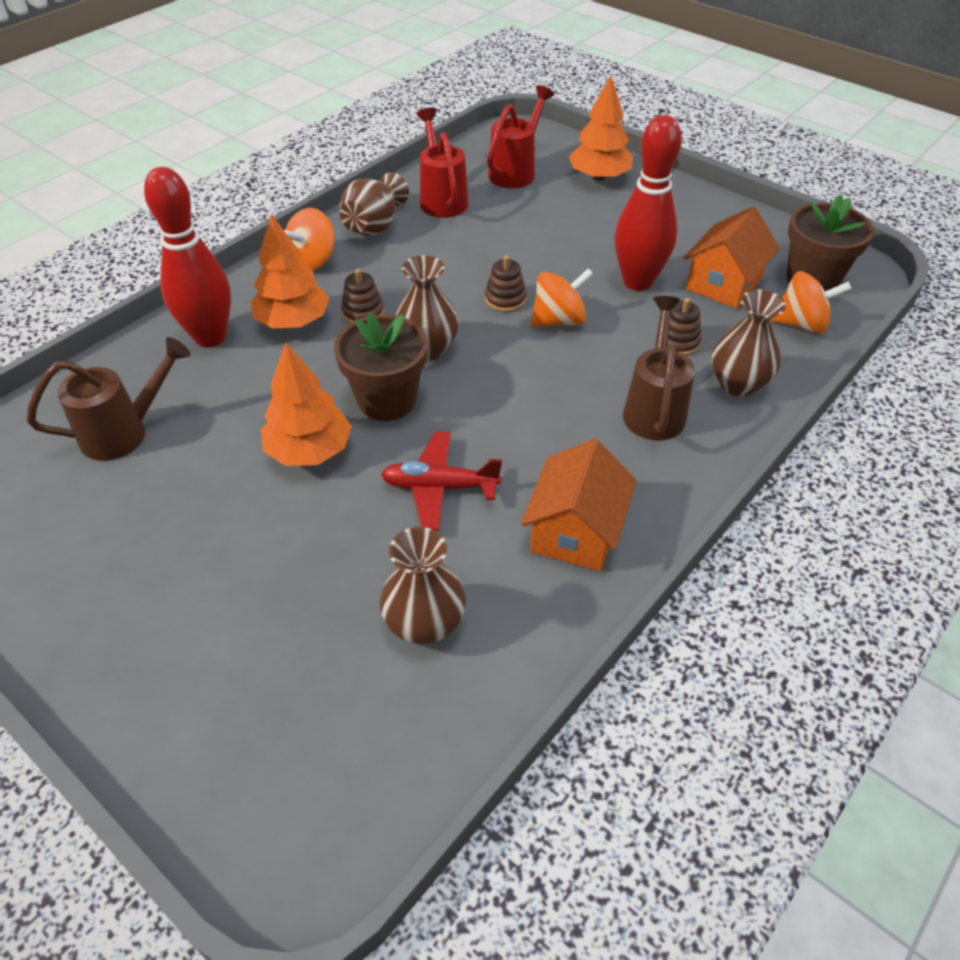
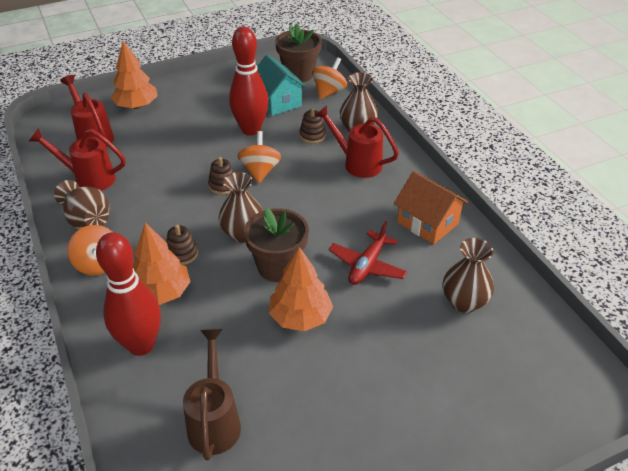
camera: 65 degrees left, 5 degrees down
brown watering can [623,296,695,440] -> red watering can [315,105,399,178]
orange house [684,207,780,309] -> turquoise house [257,55,307,116]

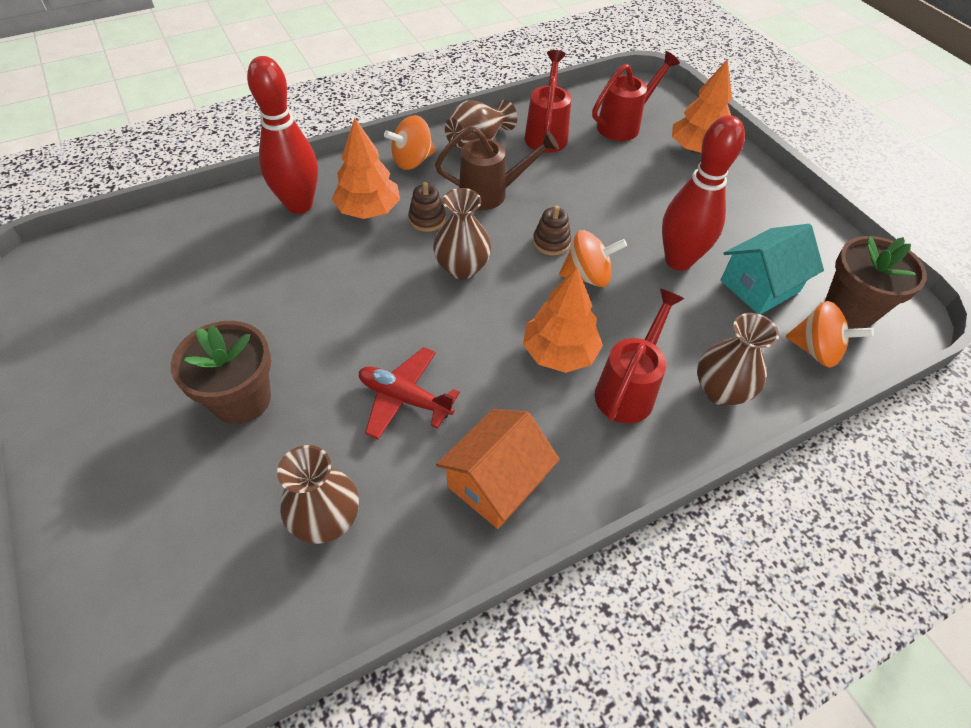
camera: 85 degrees right, 10 degrees up
brown watering can [183,329,241,461] -> brown watering can moved to [435,126,559,210]
brown flower pot [244,208,309,282] -> brown flower pot moved to [171,321,271,424]
orange tree [269,247,333,331] -> orange tree moved to [523,267,603,373]
brown stacking toy [299,108,326,144] -> none

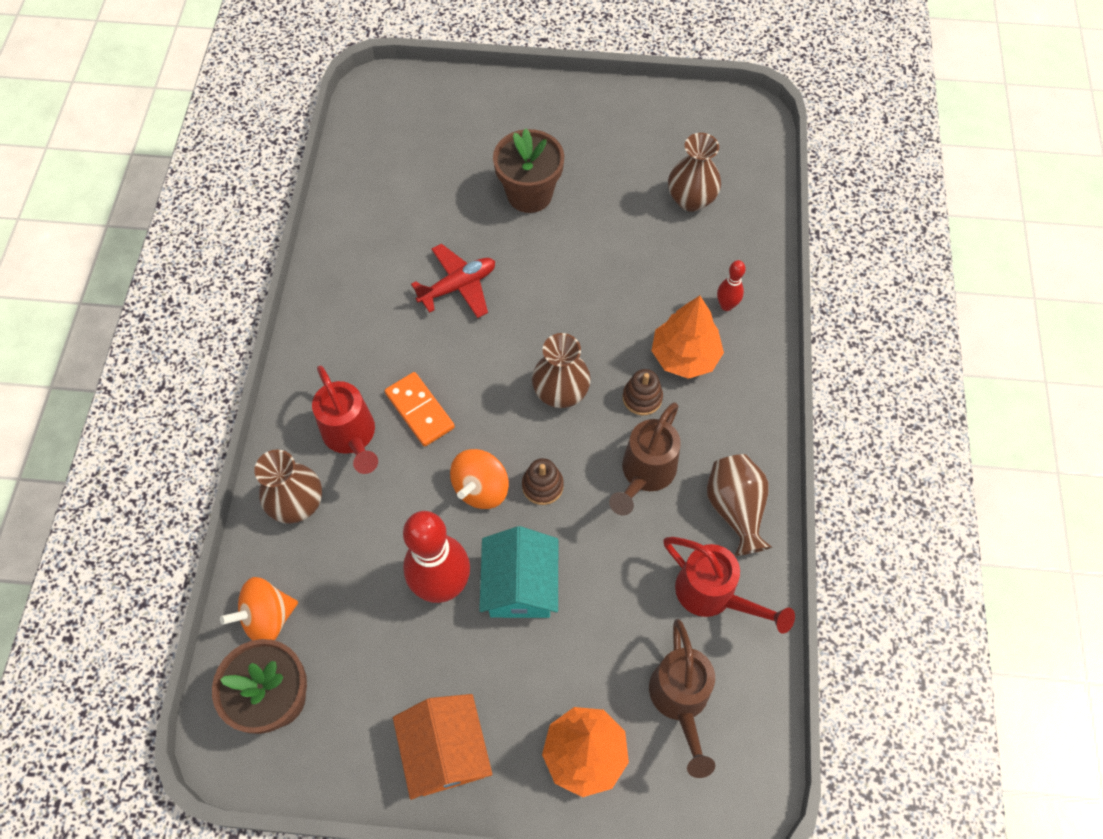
camera: 125 degrees right, 10 degrees up
red bowling pin [247,56,318,214] -> red bowling pin [717,260,746,311], size x0.46
brown vase [277,445,359,544] -> brown vase moved to [668,133,721,212]
orange spinning top [384,115,435,170] -> none
orange house [436,409,560,529] -> orange house moved to [393,694,492,800]
orange tree [523,267,603,373] -> orange domino [385,372,455,446]
red watering can [592,51,680,141] -> brown watering can [649,619,715,778]
turquoise house [720,224,824,315] -> turquoise house moved to [479,526,558,618]

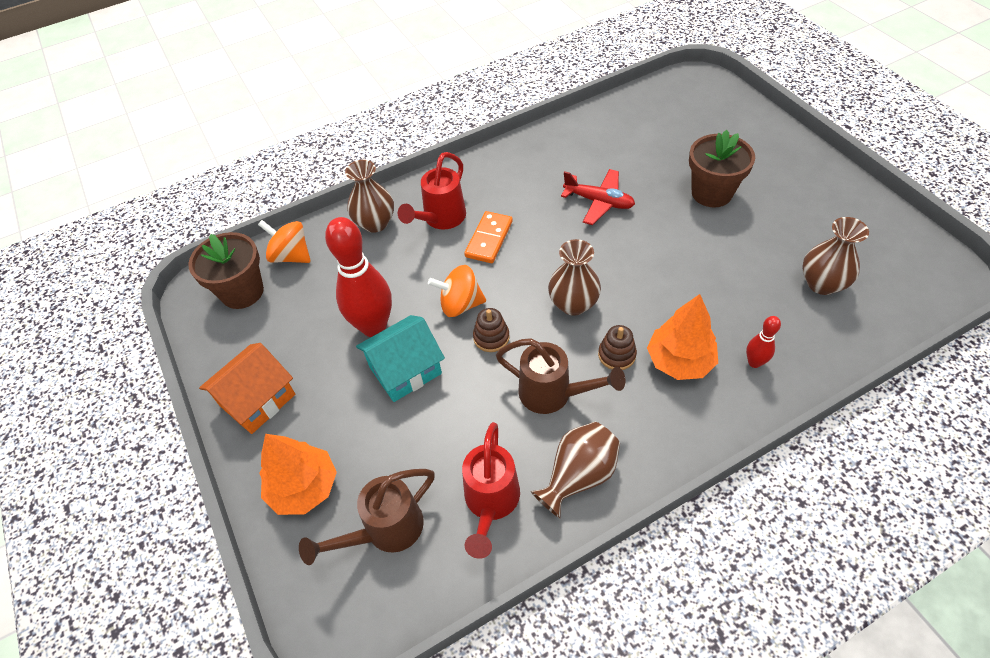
camera: 60 degrees right, 10 degrees down
brown watering can [609,402,681,516] -> brown watering can turned 150 degrees counterclockwise [496,338,626,414]

